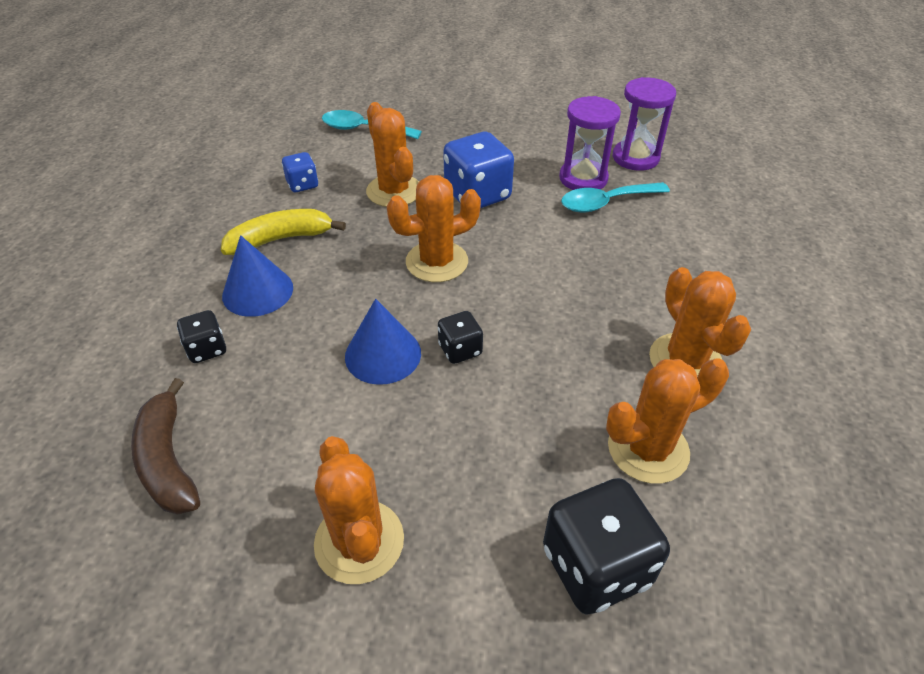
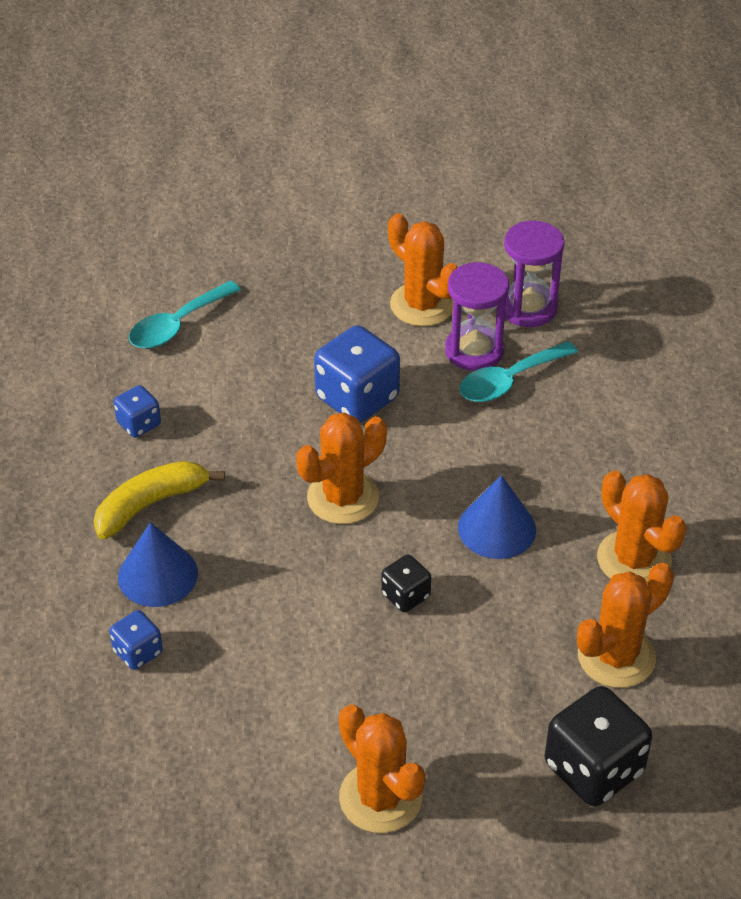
camera: 15 degrees left, 0 degrees up
brown banana [131,378,200,515] -> none
black dice [177,310,226,363] -> blue dice [109,610,163,670]
turquoise spoon [322,110,422,139] -> turquoise spoon turned 45 degrees counterclockwise [129,281,241,349]
blue cone [345,299,421,385] -> blue cone moved to [458,475,536,559]
orange cactus [366,102,419,207] -> orange cactus moved to [388,213,458,327]

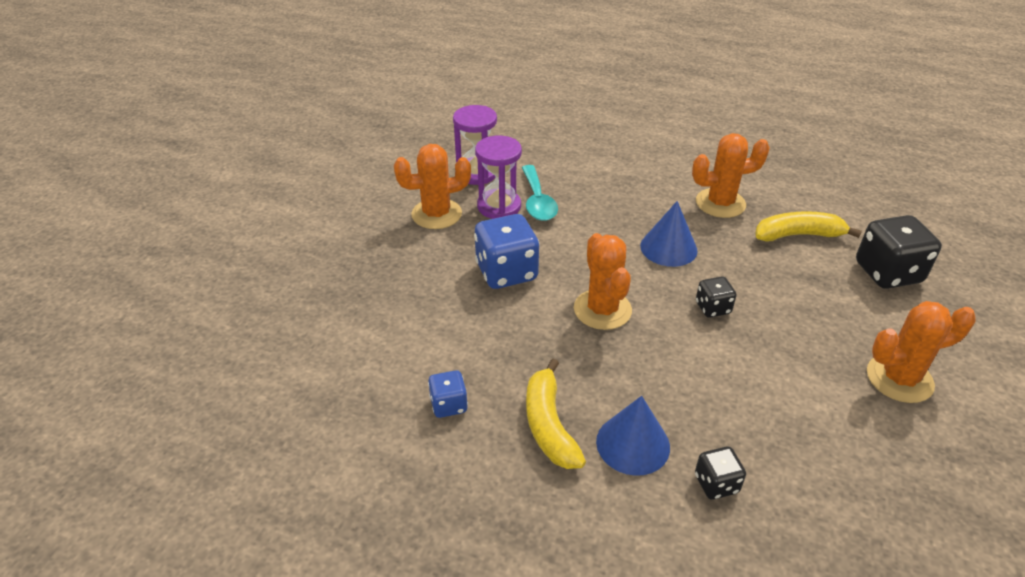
camera: 65 degrees left, 5 degrees down
blue dice [109,610,163,670] -> black dice [695,447,746,500]
turquoise spoon [129,281,241,349] -> none
orange cactus [577,563,674,688] -> yellow banana [755,211,862,242]

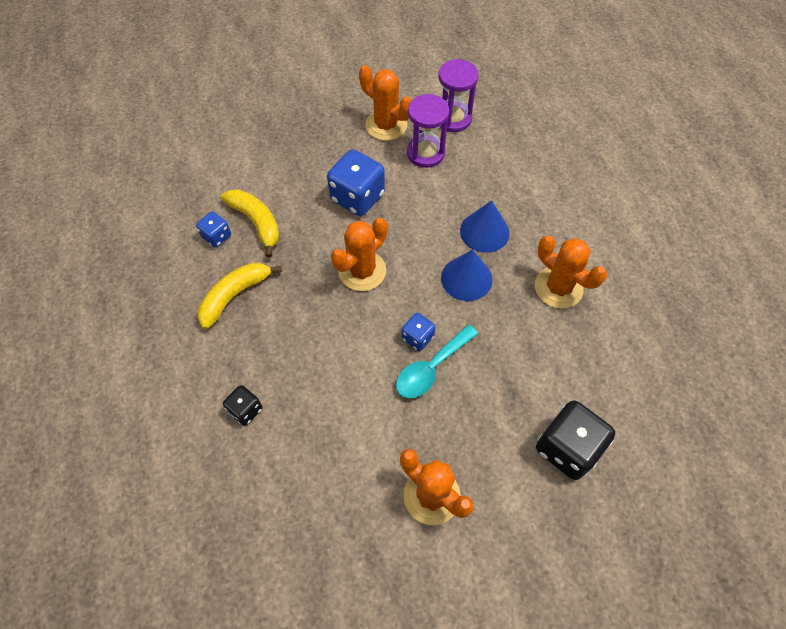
camera: 55 degrees right, 20 degrees up
turquoise spoon [521,165,558,221] -> turquoise spoon moved to [396,324,478,398]
blue cone [596,396,670,476] -> blue cone moved to [460,200,509,253]
black dice [696,277,737,318] -> blue dice [402,313,436,351]
yellow banana [755,211,862,242] -> yellow banana moved to [221,189,280,257]

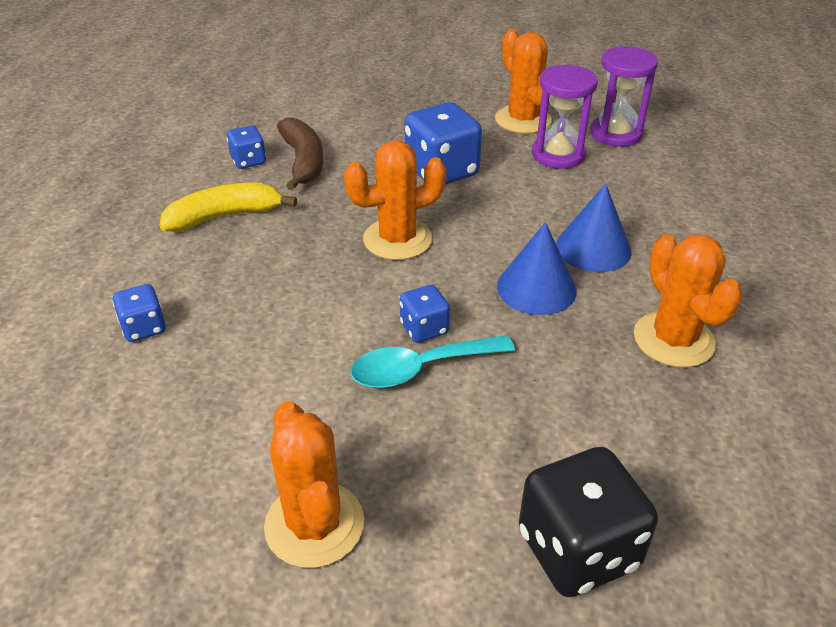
camera: 25 degrees right, 20 degrees down
yellow banana [221,189,280,257] -> brown banana [277,117,323,191]
black dice [223,385,262,426] -> blue dice [113,284,166,342]

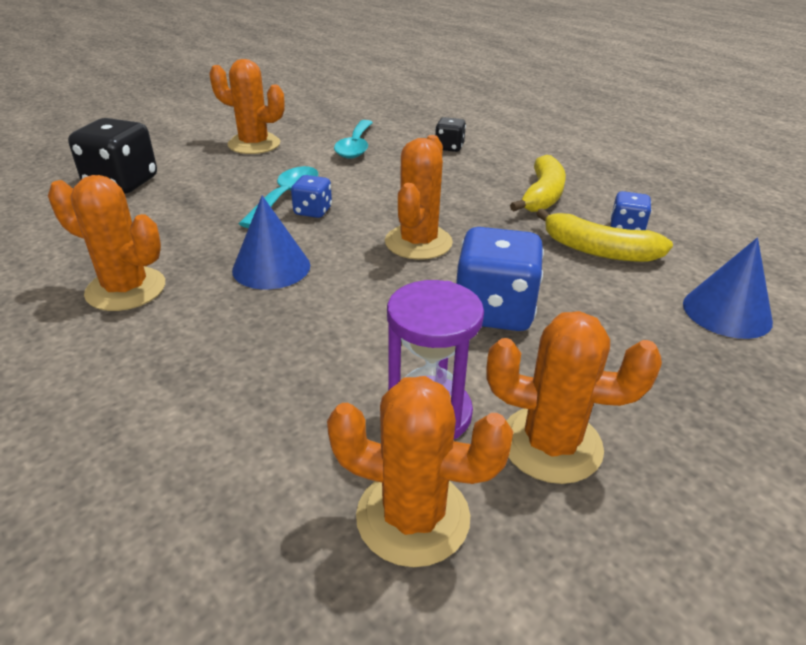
camera: 130 degrees right, 5 degrees down
blue dice [113,284,166,342] -> black dice [435,117,466,152]
brown banana [277,117,323,191] -> yellow banana [536,208,673,262]
blue cone [556,183,632,272] -> blue cone moved to [683,238,773,339]
purple hourglass [590,46,658,147] -> orange cactus [327,376,514,567]
none -> turquoise spoon [334,120,373,159]

